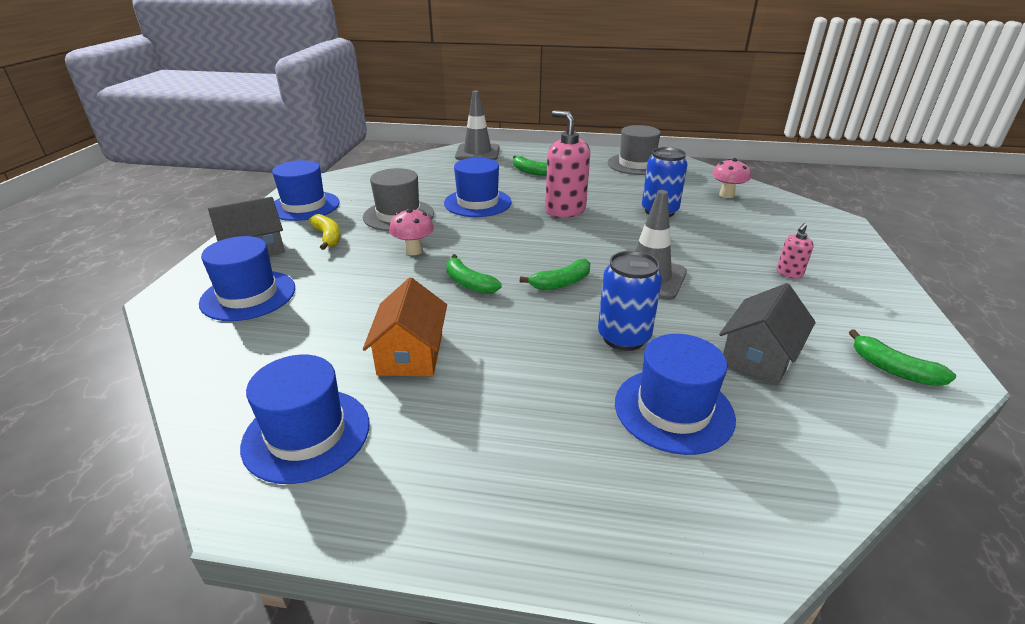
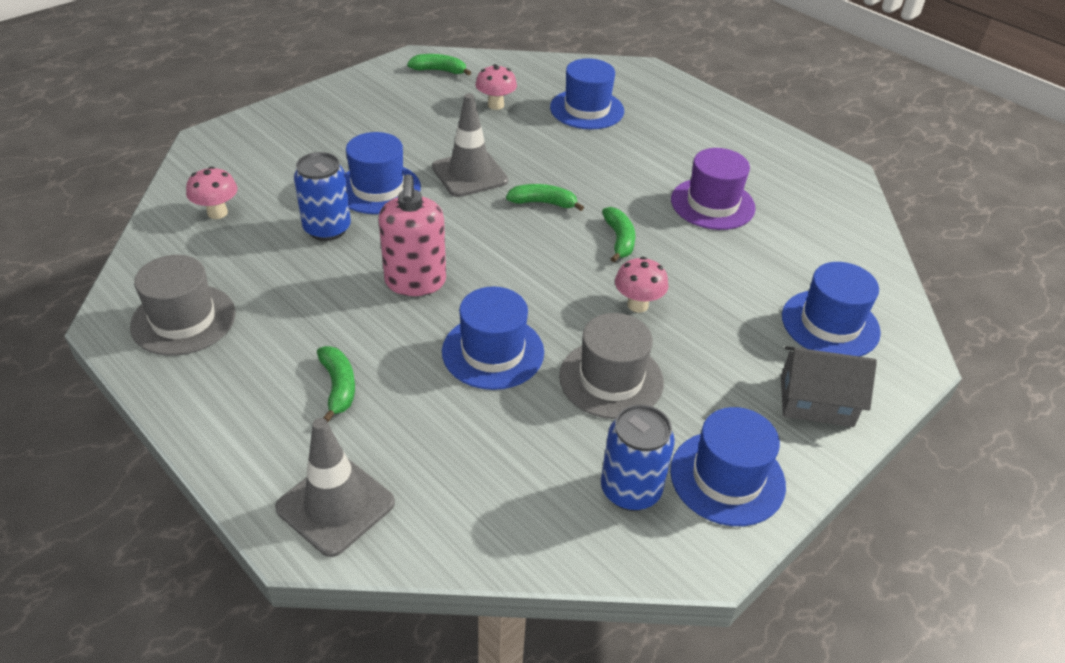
camera: 145 degrees left, 10 degrees up
blue hat [240,355,370,484] -> blue hat moved to [345,132,421,214]
yellow banana [309,214,341,250] -> none
orange house [363,278,447,376] -> purple hat [671,148,756,230]
blue can [598,251,662,351] -> blue can moved to [601,404,675,511]
grey house [719,283,816,385] -> pink mushroom [476,64,517,110]
pink soap dispenser [777,223,814,279] -> none
green banana [849,329,956,386] -> green banana turned 75 degrees counterclockwise [407,54,471,76]

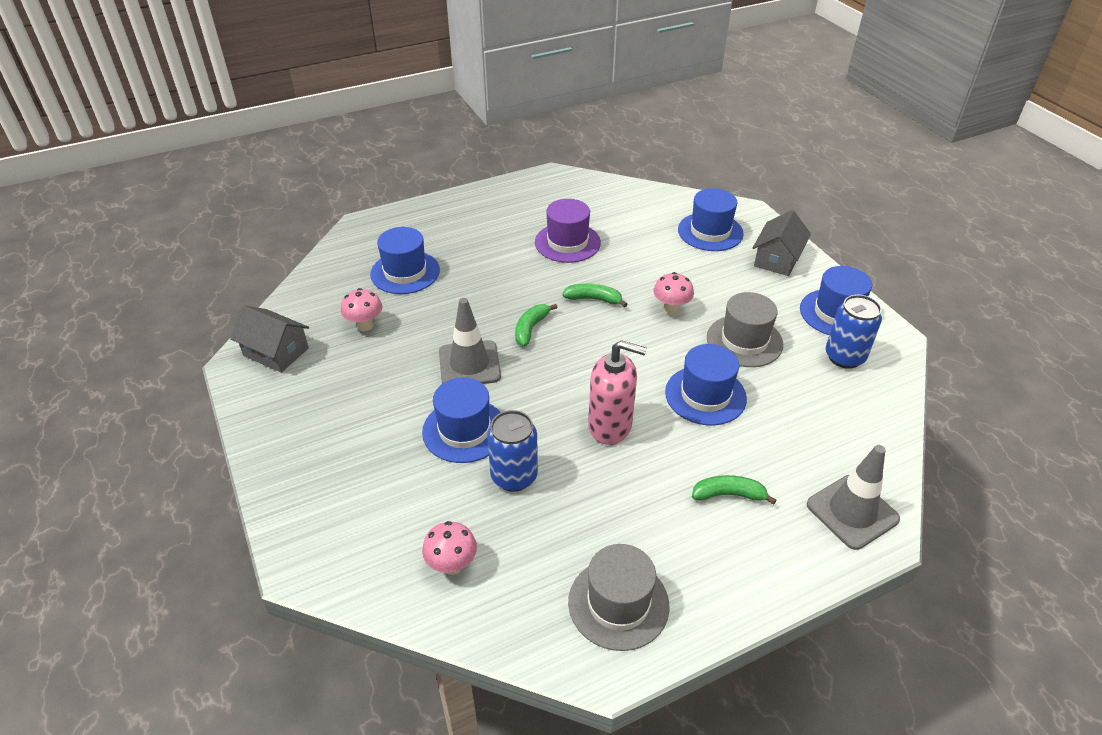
camera: 70 degrees left, 0 degrees up
green banana [407,54,471,76] -> grey house [230,305,309,373]

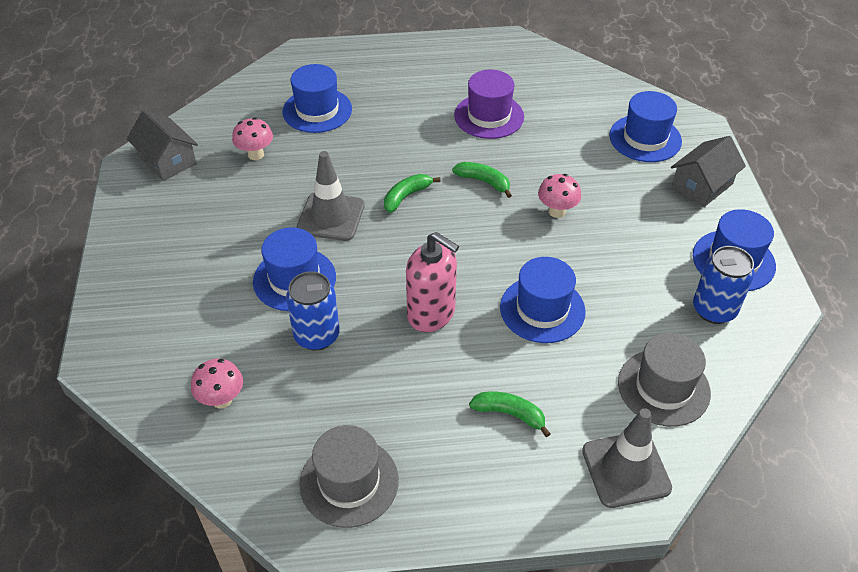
camera: 20 degrees right, 5 degrees up
grey hat [707,292,783,367] -> grey hat moved to [618,333,711,427]

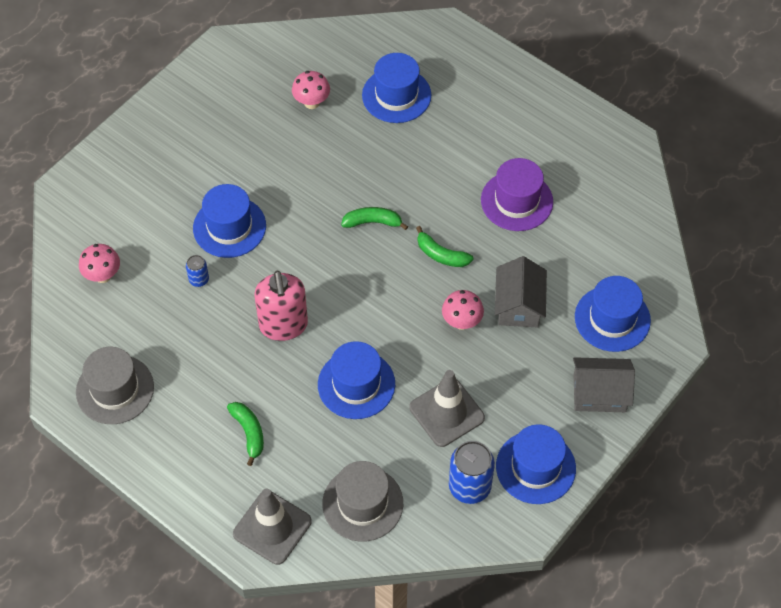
camera: 45 degrees right, 10 degrees up
grey house [127,110,198,181] -> grey house moved to [495,256,547,328]
blue can [286,271,340,351] -> blue can [186,255,209,287], size x0.52
grey traffic cone [296,151,365,241] -> grey traffic cone moved to [409,370,485,447]
green banana [452,162,512,198] -> green banana turned 135 degrees clockwise [416,226,473,267]

